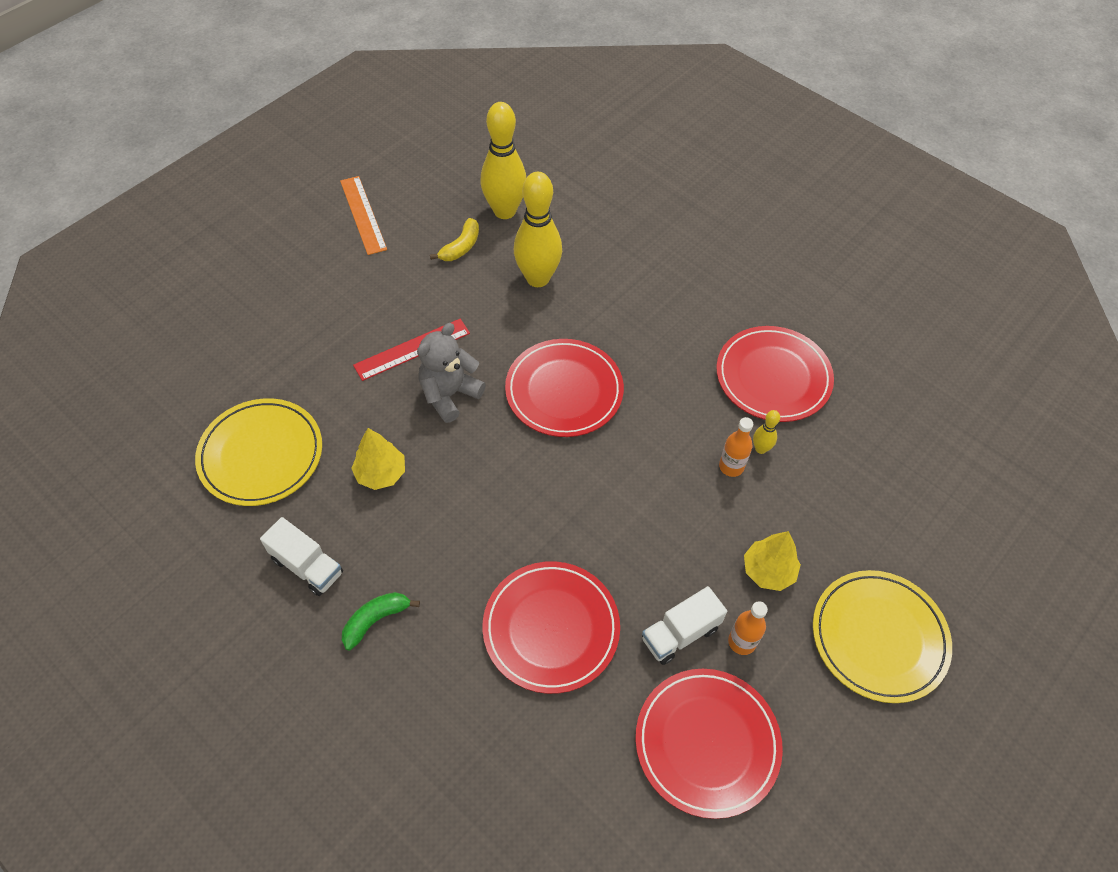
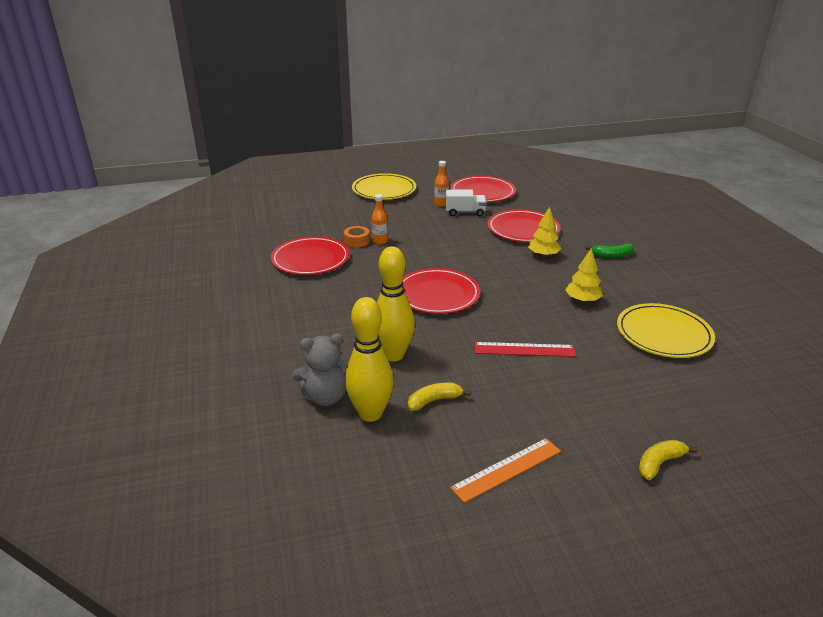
camera: 145 degrees left, 25 degrees down
white truck [260,517,343,596] -> none
orange ruler [340,176,387,255] -> orange ruler turned 45 degrees clockwise [450,438,561,503]
grey teddy bear [417,323,486,423] -> grey teddy bear moved to [292,334,349,406]
yellow tree [744,531,801,591] -> yellow tree moved to [528,207,562,257]
yellow bowling pin [753,410,780,454] -> orange tape [344,226,370,248]
none -> yellow banana [638,440,697,480]

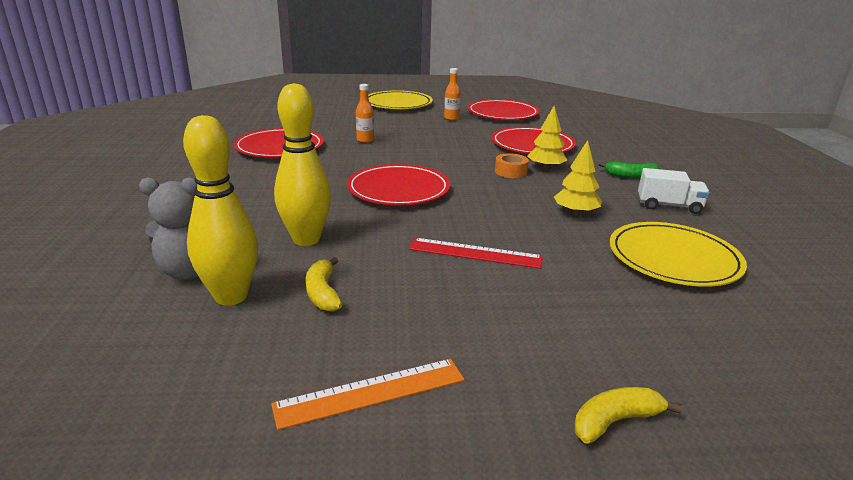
camera: 10 degrees right, 5 degrees down
orange tape [344,226,370,248] -> orange tape moved to [495,153,529,178]
yellow banana [408,383,471,411] -> yellow banana turned 90 degrees counterclockwise [306,257,342,312]
white truck [446,189,487,216] -> white truck moved to [638,168,710,214]

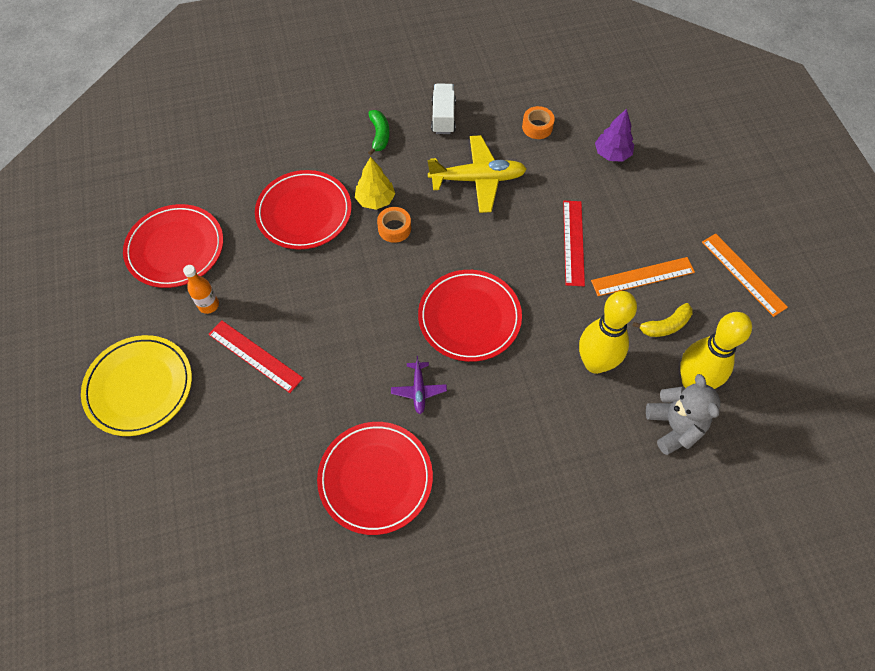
camera: 100 degrees left, 35 degrees up
orange bottle [356,84,374,143] -> none
yellow tree [554,140,601,215] -> yellow plane [428,135,527,213]
yellow banana [574,387,682,443] -> none
yellow plate [610,222,747,287] -> orange tape [522,106,555,139]
none -> red ruler [208,320,303,393]
none -> purple plane [391,356,447,414]
none -> orange ruler [591,257,695,296]
none -> purple tree [595,109,634,162]

